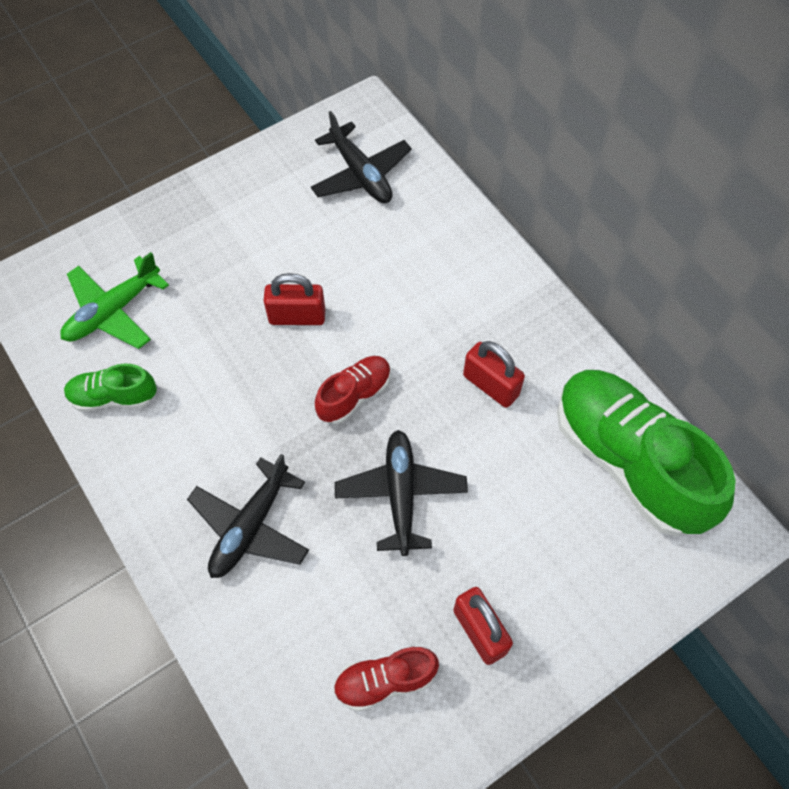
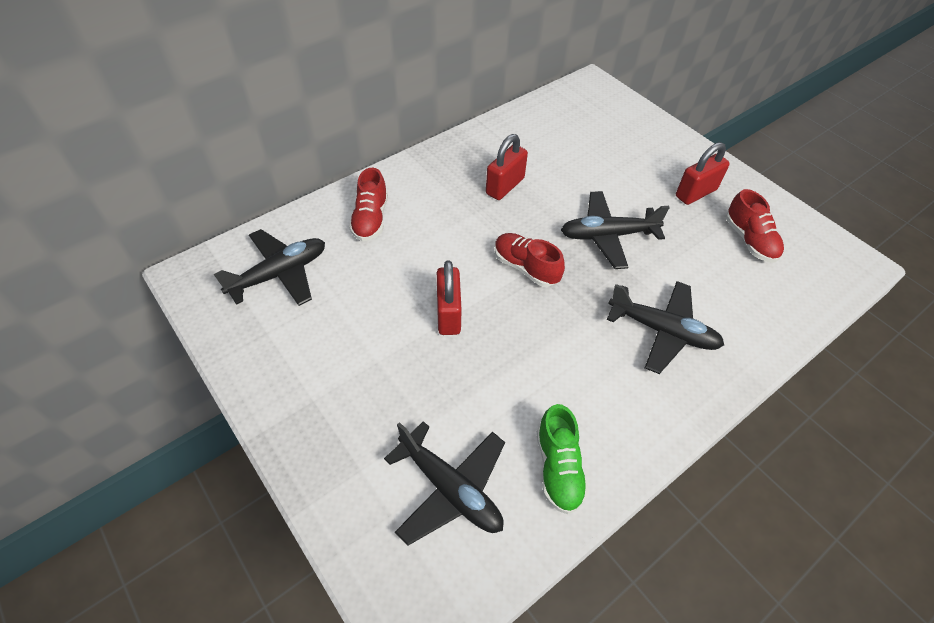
camera: 95 degrees left, 10 degrees down
green plane [60,252,169,349] -> black plane [384,421,505,546]
green shoe [557,370,736,536] -> none
none -> red shoe [349,168,388,241]

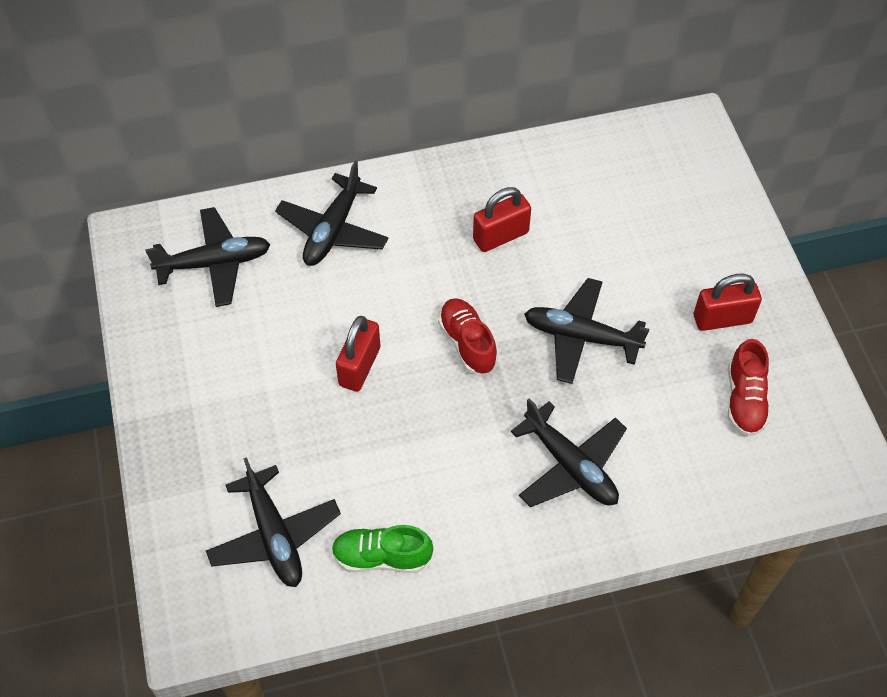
camera: 25 degrees right, 5 degrees up
red shoe [349,168,388,241] -> black plane [275,161,389,266]
green shoe [537,404,589,514] -> green shoe turned 75 degrees clockwise [331,525,433,573]

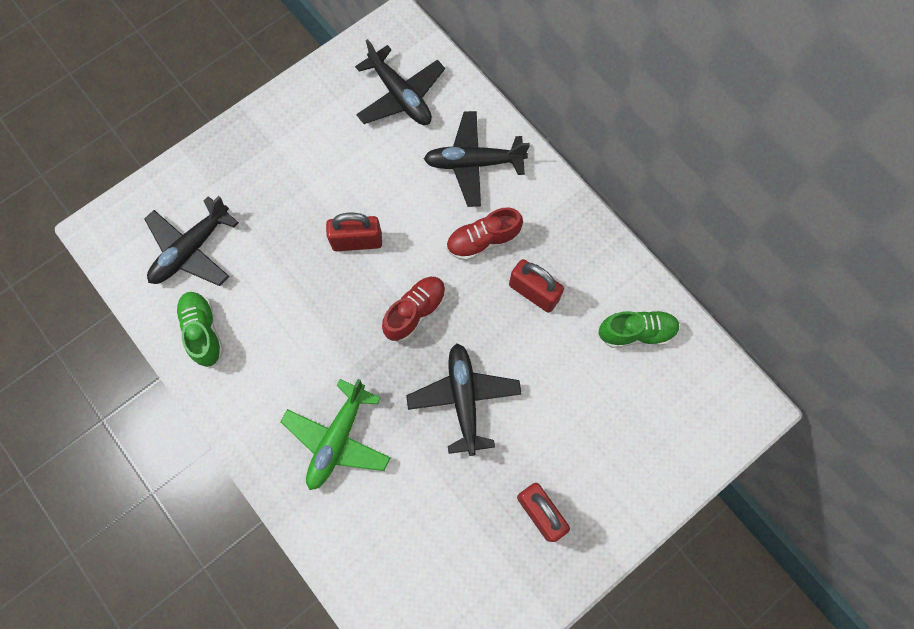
camera: 65 degrees right, 15 degrees up
black plane [511,398,627,507] -> green plane [281,379,391,490]
red shoe [728,339,770,436] -> red shoe moved to [446,207,523,261]
none -> green shoe [599,310,680,348]

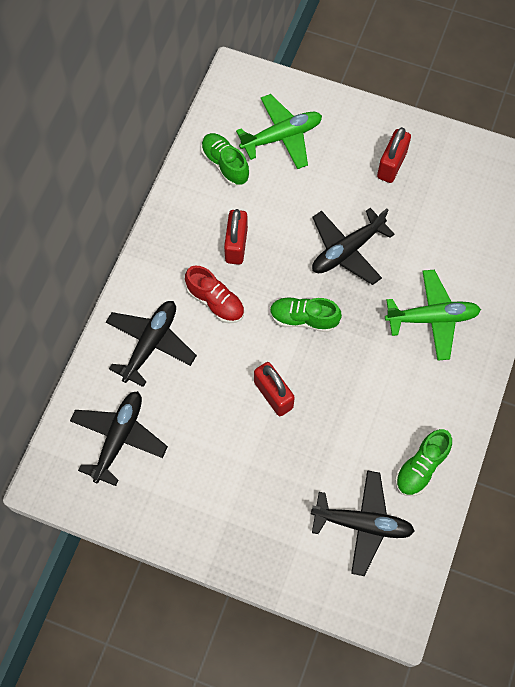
camera: 120 degrees left, 5 degrees down
red shoe [382,277,446,342] -> green shoe [270,297,342,332]
black plane [424,111,530,207] -> black plane turned 120 degrees counterclockwise [106,301,197,387]
none -> green plane [236,94,322,169]

